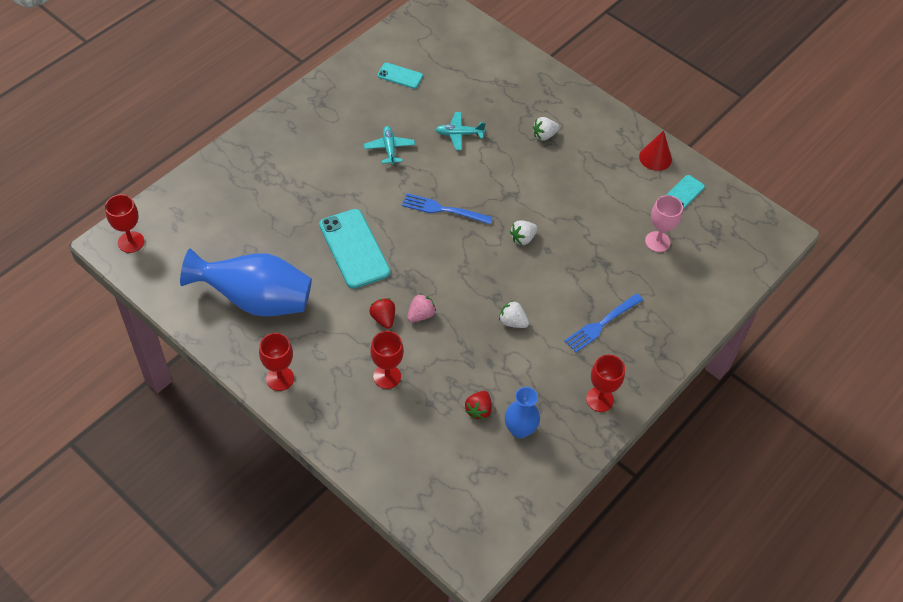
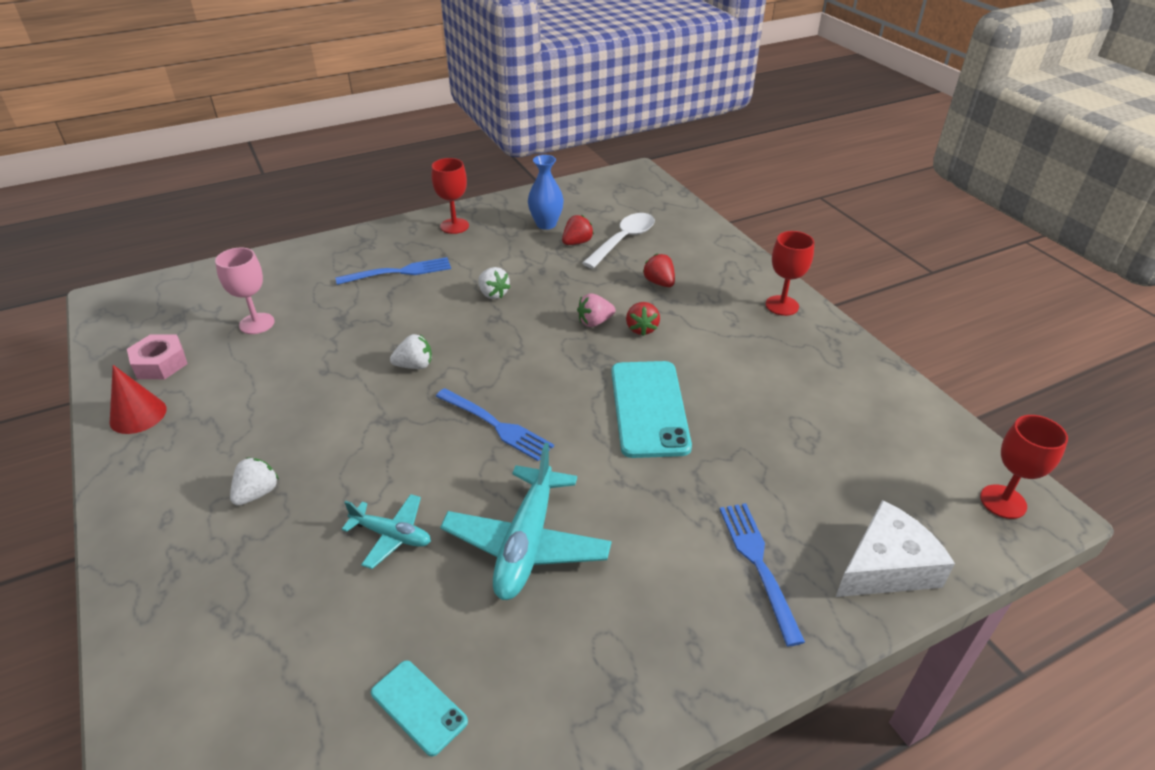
camera: 155 degrees left, 15 degrees down
blue vase [180,248,312,317] -> none
turquoise plane [364,126,415,165] -> turquoise plane [440,443,612,600], size x1.77
red goblet [370,331,404,389] -> red strawberry [643,253,675,287]
white strawberry [533,117,560,141] -> white strawberry turned 60 degrees counterclockwise [230,458,279,506]
turquoise phone [666,175,705,209] -> pink nut [127,334,188,379]
none -> white spoon [582,213,655,269]
none -> blue fork [720,503,805,646]
none -> white cheese [836,500,955,597]

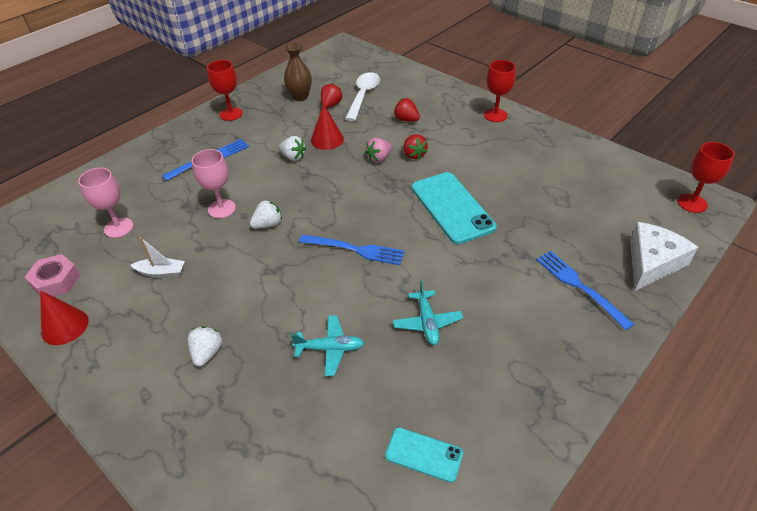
camera: 20 degrees left, 5 degrees up
turquoise plane [440,443,612,600] -> turquoise plane [393,281,463,345], size x0.56
blue vase [528,155,564,230] -> brown vase [284,42,312,101]
none -> white boat [131,237,185,278]
none -> pink goblet [192,149,236,219]
none -> red cone [311,104,344,150]

